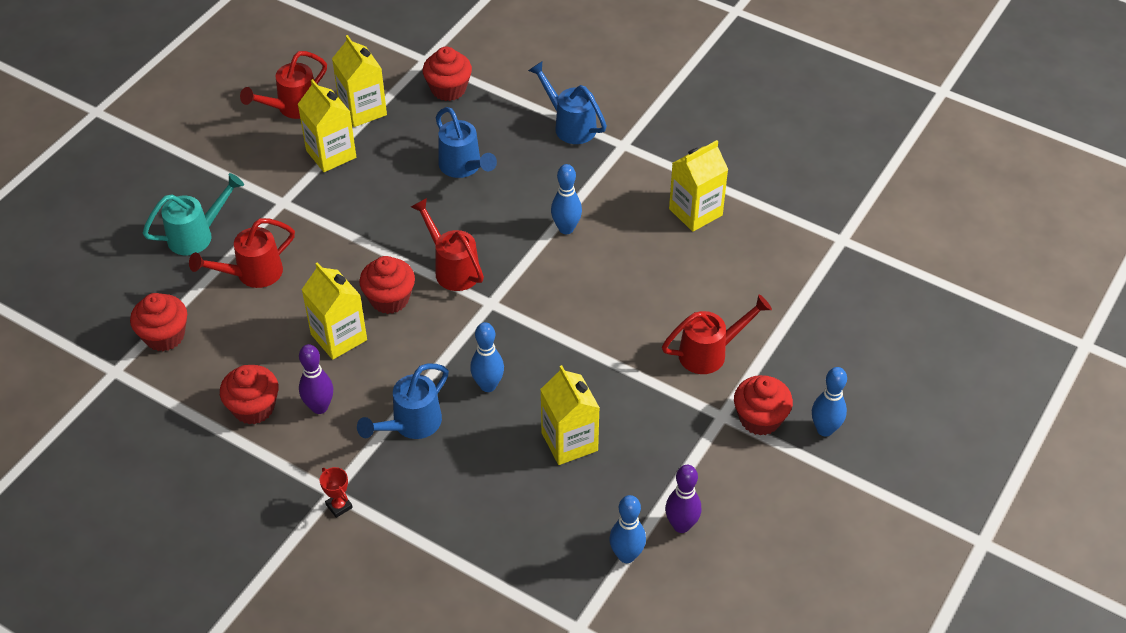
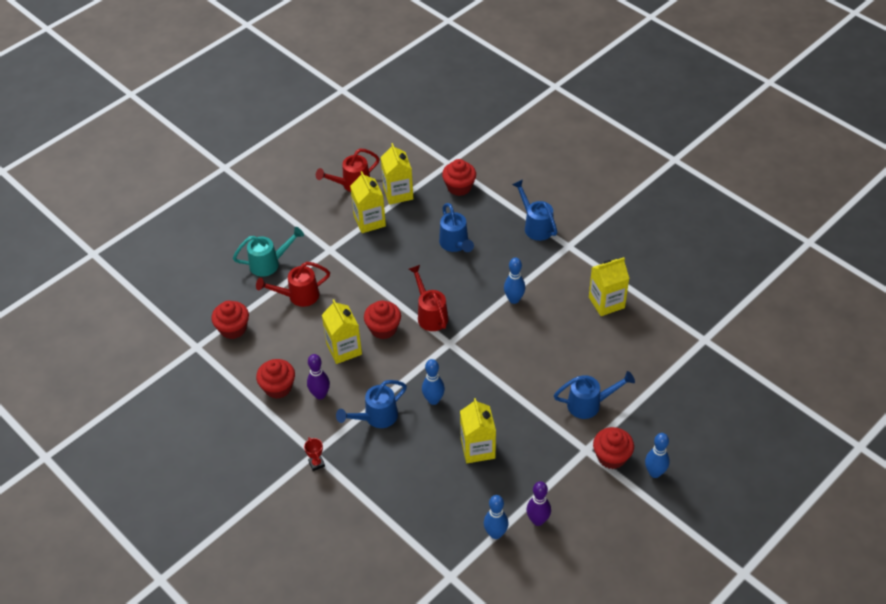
camera: 15 degrees right, 0 degrees up
red watering can [662,295,772,374] -> blue watering can [554,371,635,419]

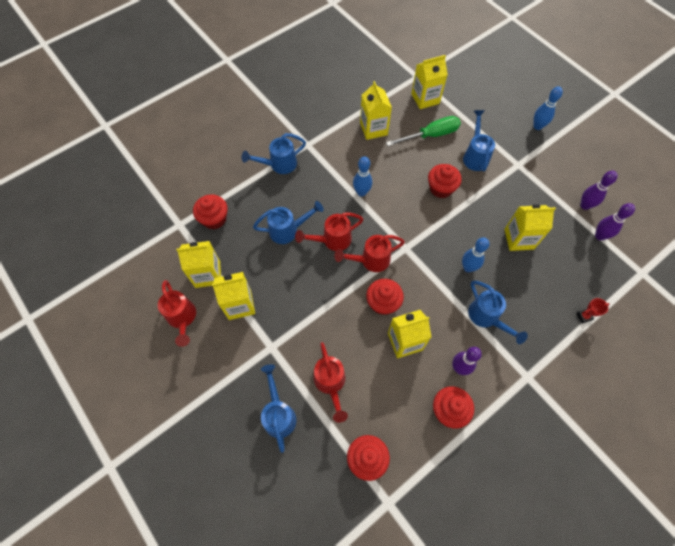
camera: 85 degrees left, 15 degrees up
turquoise watering can [233,227,304,277] -> blue watering can [261,364,296,453]
red trophy [304,437,325,471] -> red trophy moved to [577,298,610,323]
blue bowling pin [484,495,509,539] -> purple bowling pin [595,203,635,240]
red cupcake [593,427,634,469] -> red cupcake moved to [428,164,462,198]
none -> red watering can [295,212,363,251]
none -> green screwdriver [386,116,461,146]
none -> yellow carton [411,55,448,109]

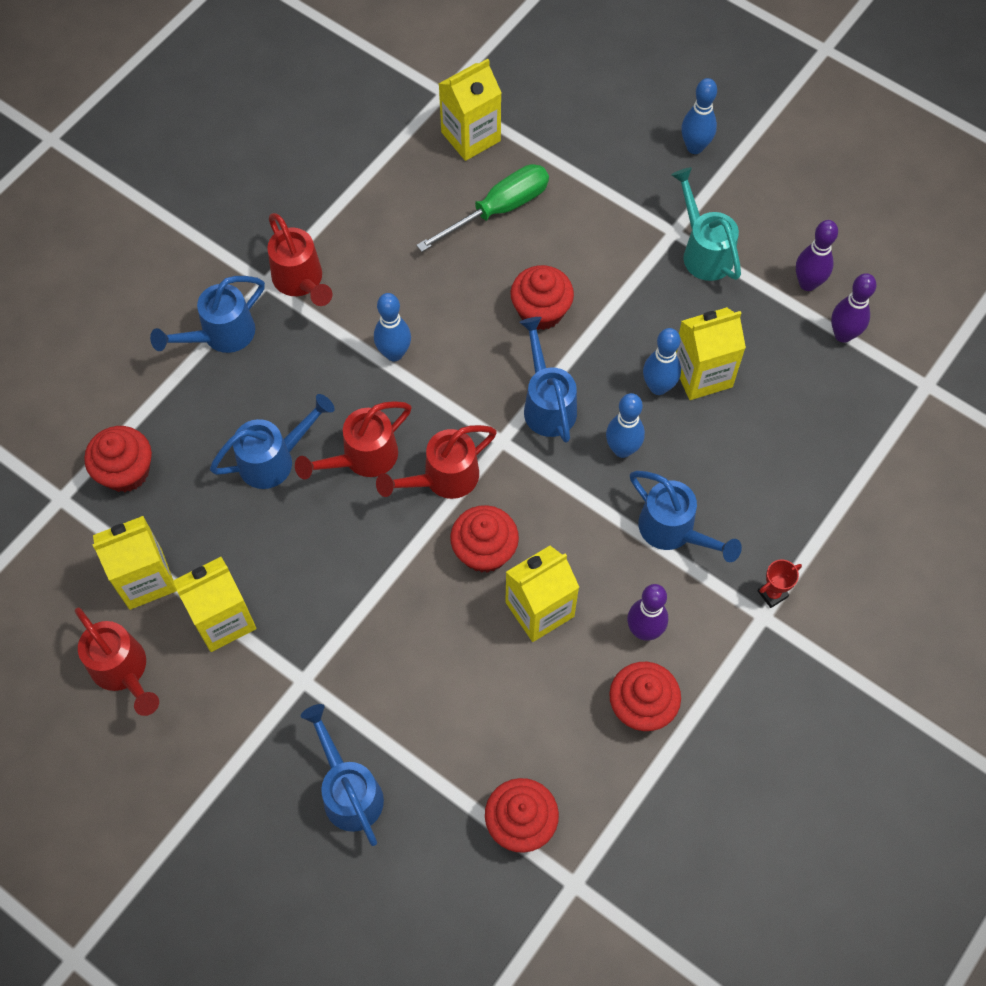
camera: 15 degrees left, 0 degrees up
red watering can [314,342,348,423] -> red watering can moved to [267,213,332,306]
yellow carton [360,81,392,140] -> none
blue watering can [463,110,495,171] -> blue watering can moved to [519,317,577,443]
red trophy [577,298,610,323] -> red trophy moved to [758,560,802,608]
none -> blue bowling pin [643,328,681,395]
none -> turquoise watering can [671,167,741,281]

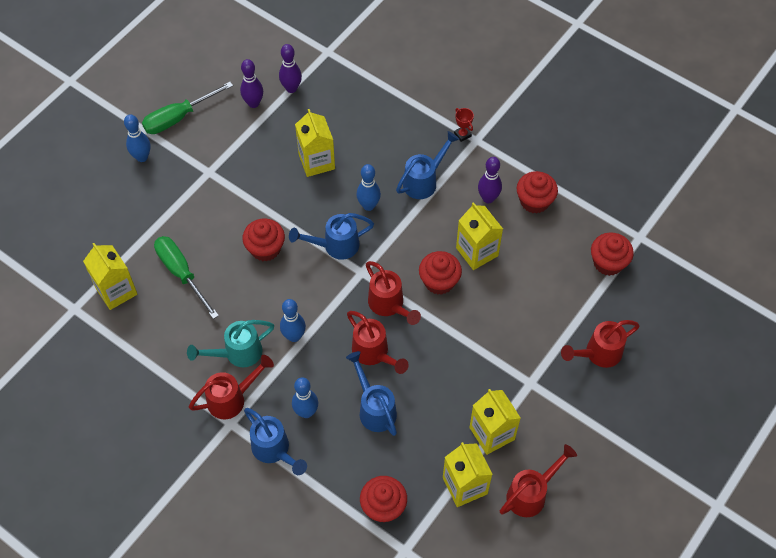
camera: 90 degrees left, 5 degrees down
blue watering can [300,704,384,846] -> red watering can [561,320,640,368]
blue bowling pin [643,328,681,395] -> blue bowling pin moved to [292,377,318,418]
turquoise watering can [671,167,741,281] -> turquoise watering can moved to [187,320,274,367]
none -> green screwdriver [142,82,233,134]

